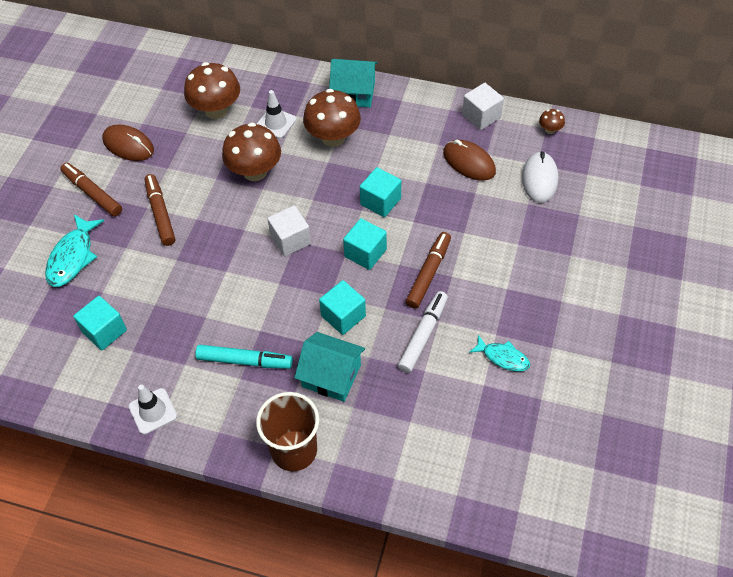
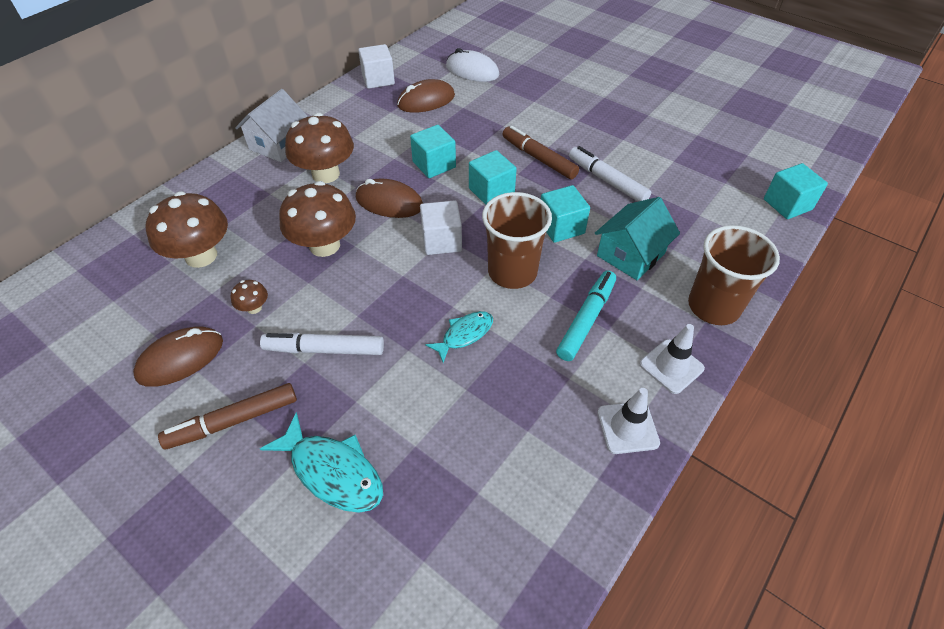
camera: 70 degrees left, 5 degrees down
turquoise cube [73,296,127,350] -> turquoise cube moved to [764,163,828,219]
brown marker [144,174,175,246] -> white marker [260,332,384,355]
white traffic cone [257,90,296,139] -> white traffic cone moved to [640,324,705,394]
turquoise house [329,59,378,107] -> white house [235,89,308,162]
turquoise fish [469,335,530,371] -> turquoise fish moved to [425,311,493,363]
brown mushroom [539,109,565,134] -> brown mushroom moved to [231,280,268,314]
none -> brown mouse [356,179,423,218]
none -> brown cup [482,192,552,289]

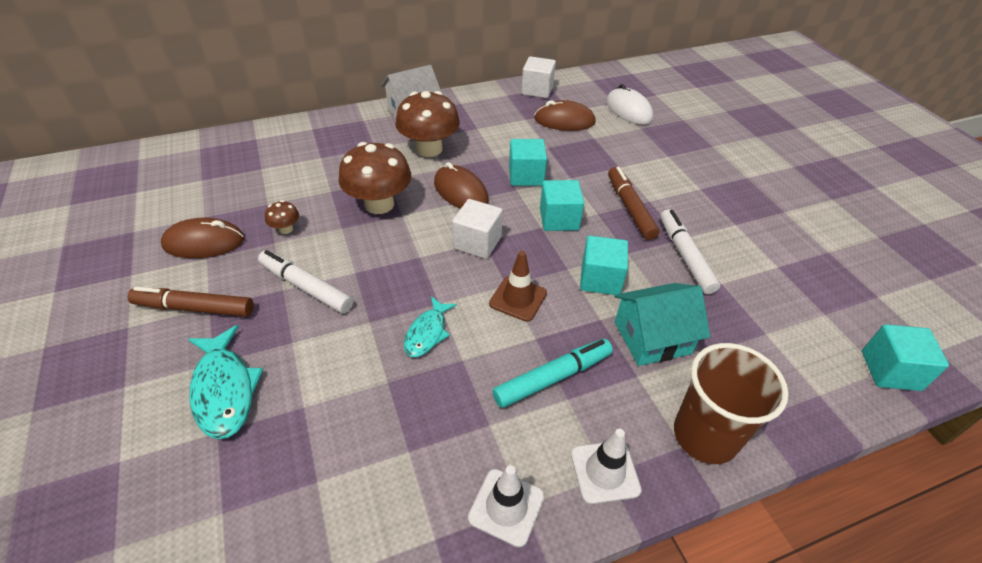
camera: 30 degrees right, 5 degrees down
brown mushroom [146,191,228,268] -> none
turquoise fish [425,311,493,363] -> turquoise fish turned 120 degrees clockwise [404,296,457,357]
brown cup [482,192,552,289] -> brown traffic cone [489,251,547,322]

